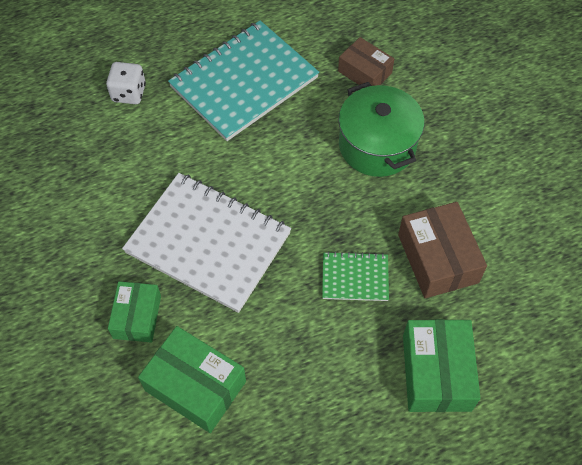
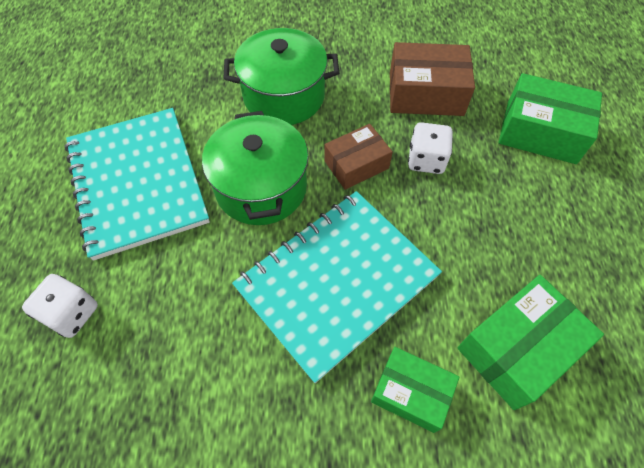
camera: 70 degrees left, 0 degrees up
white notebook [122,173,291,313] -> turquoise notebook [232,191,442,383]
green notebook [322,252,389,301] -> white dice [408,122,453,174]
brown box [338,37,394,86] -> brown box moved to [324,124,393,190]
none -> green pot [202,111,309,225]

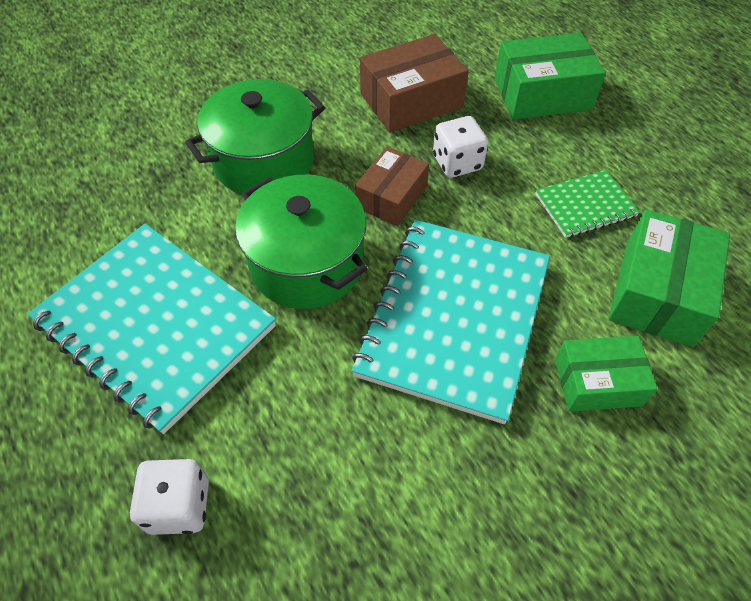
camera: 30 degrees left, 5 degrees down
none -> green notebook [535,170,640,238]

